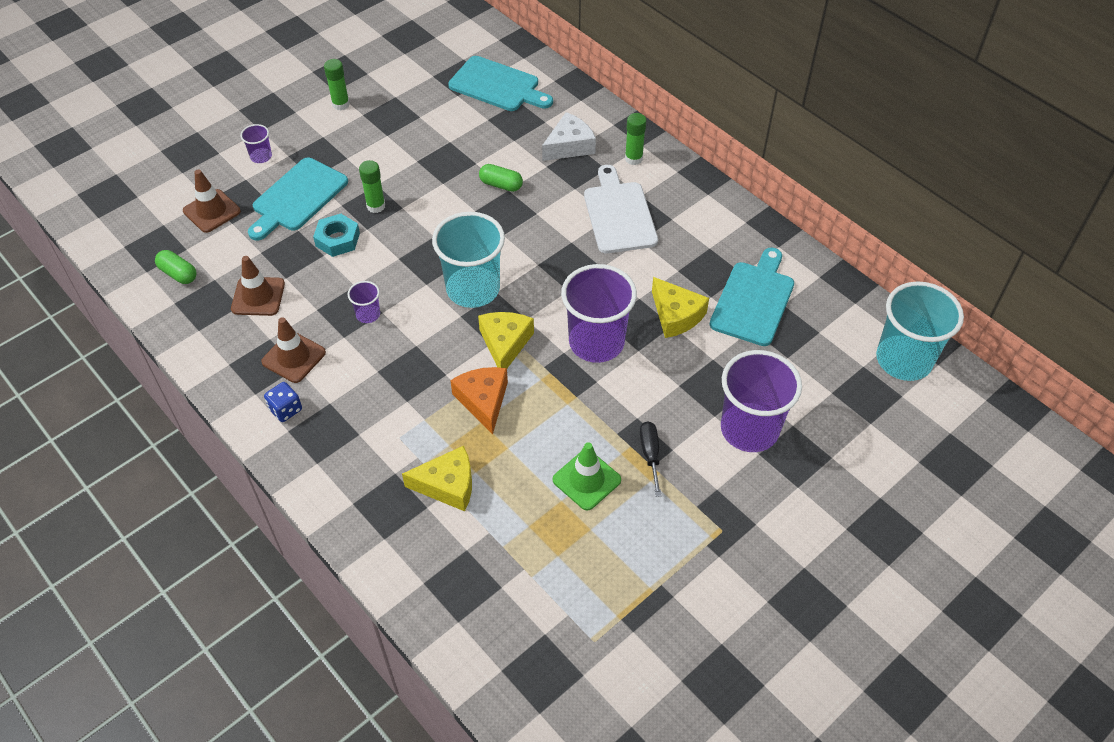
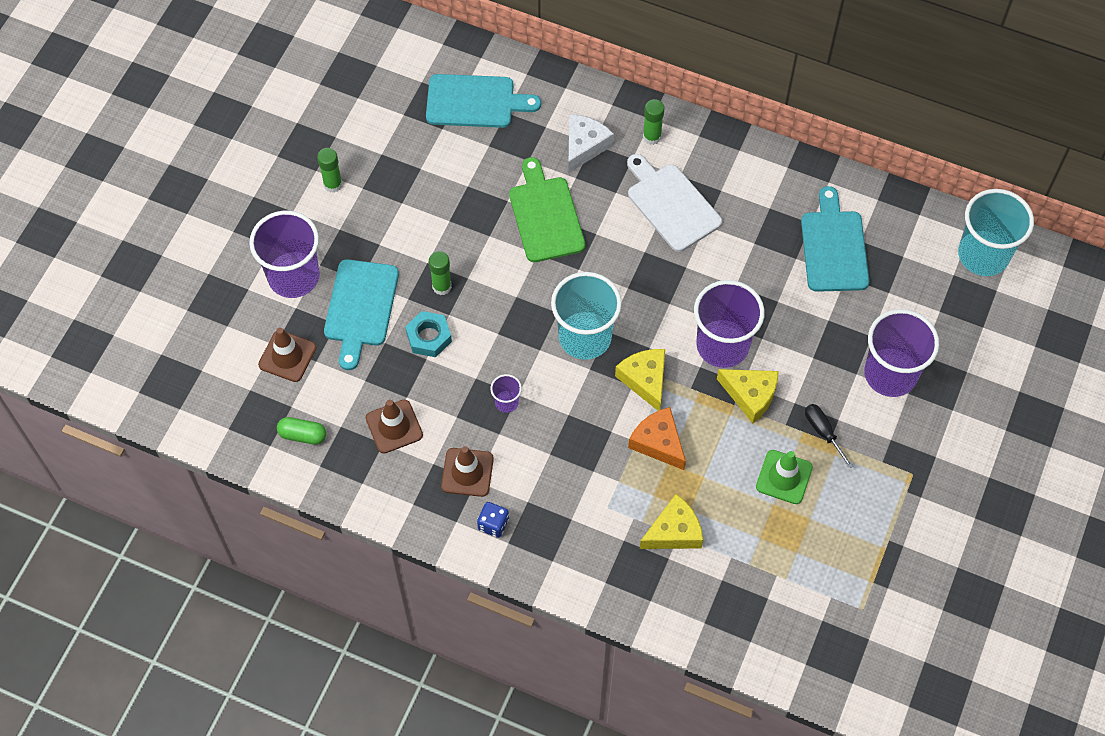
camera: 25 degrees left, 10 degrees up
purple cup [240,124,272,163] -> purple cup [249,211,320,298], size x2.25
green capsule [479,164,523,192] -> green cutting board [509,157,585,262]
yellow cheese [652,277,709,338] -> yellow cheese moved to [717,369,779,423]

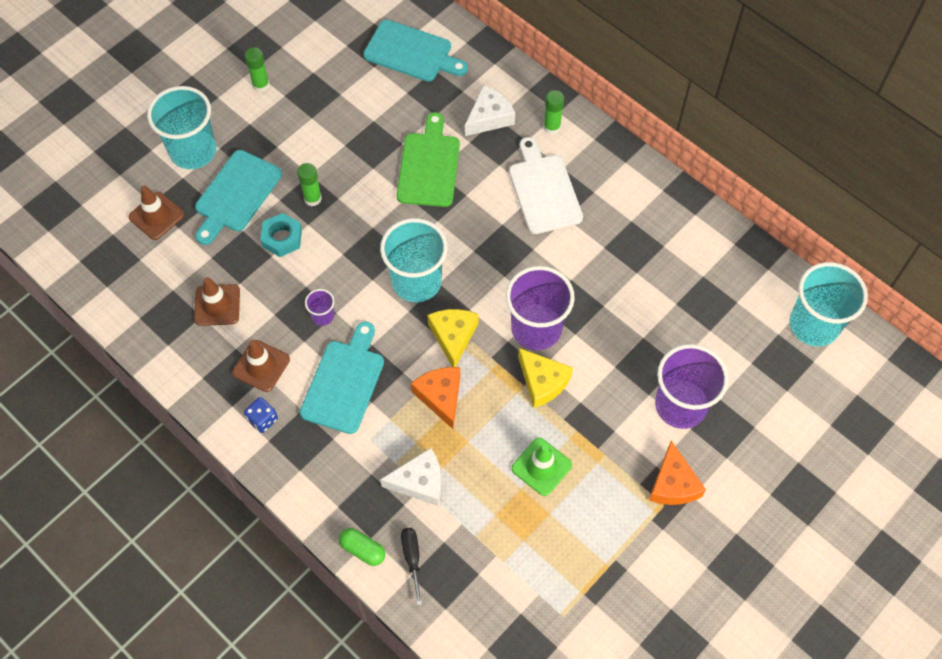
camera: 20 degrees right, 0 degrees up
purple cup [249,211,320,298] -> turquoise cup [147,86,216,169]
green capsule [277,417,326,445] -> green capsule moved to [339,528,385,566]
yellow cheese [640,494,703,549] -> white cheese [380,448,441,506]
turquoise cutting board [801,186,869,292] -> turquoise cutting board moved to [300,321,384,434]
black screwdriver [805,404,853,469] -> black screwdriver moved to [401,528,422,605]
none -> orange cheese [649,441,706,505]

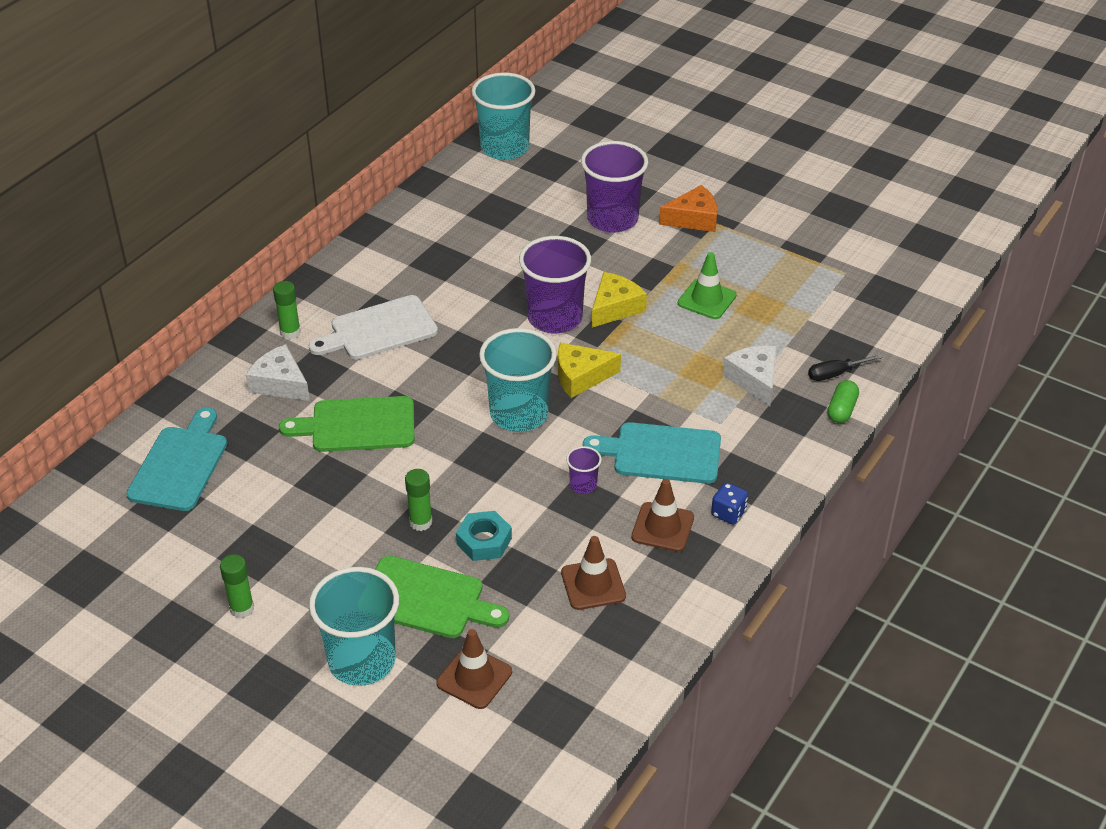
camera: 100 degrees left, 20 degrees down
turquoise cutting board [195,150,282,245] -> green cutting board [375,556,509,638]
orange cheese [411,367,460,429] -> none

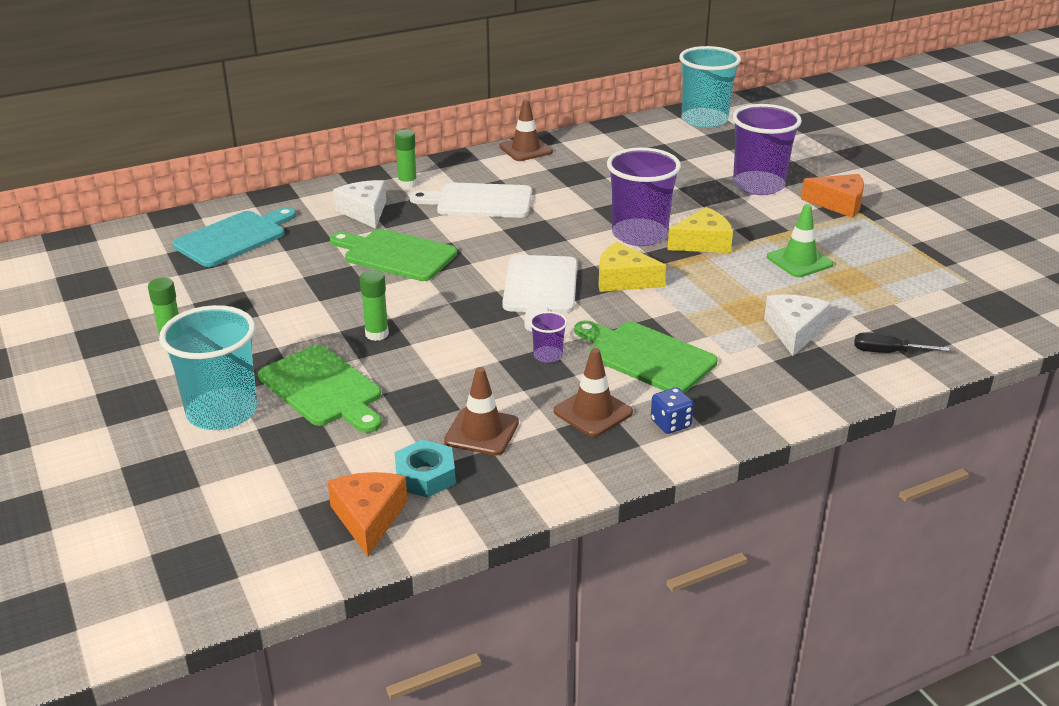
camera: 30 degrees right, 10 degrees down
brown traffic cone [436,629,512,709] -> brown traffic cone moved to [499,99,553,161]
turquoise nut [456,511,512,561] -> turquoise nut moved to [395,440,456,498]
turquoise cup [479,328,557,432] -> white cutting board [502,255,577,332]
turquoise cutting board [583,422,721,484] -> green cutting board [574,320,718,393]
green capsule [827,380,859,423] -> none
none -> orange cheese [328,472,408,556]

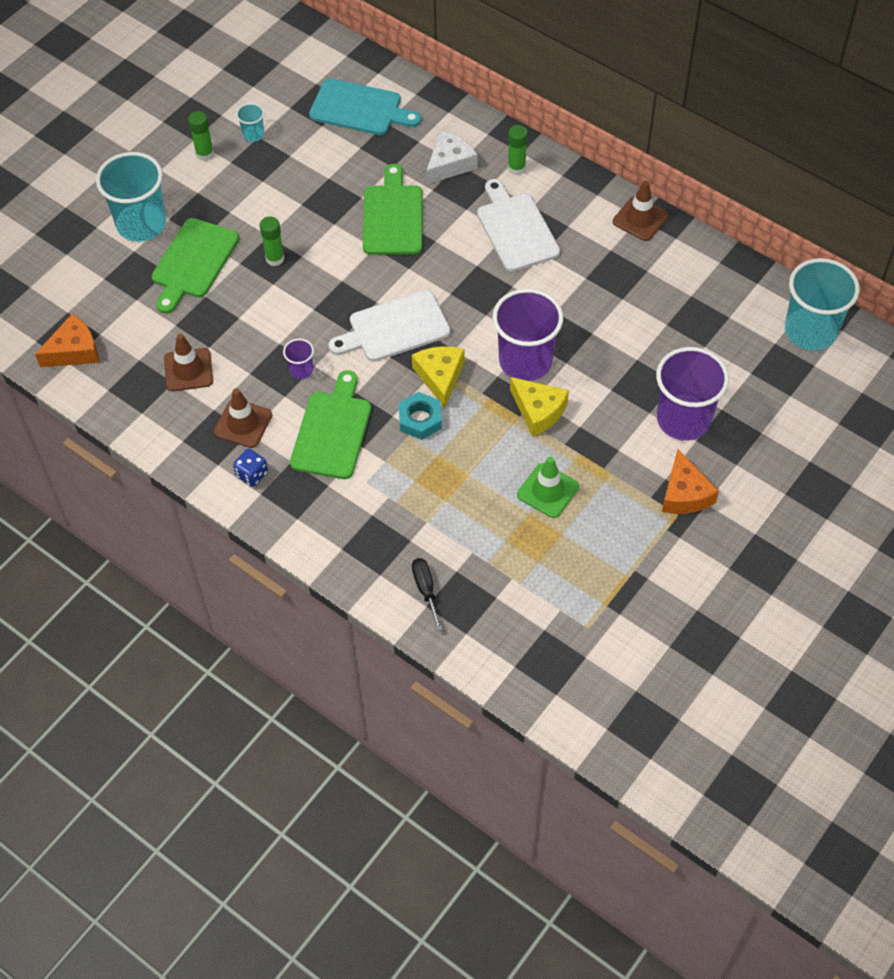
camera: 65 degrees right, 25 degrees up
turquoise nut [395,440,456,498] -> turquoise nut moved to [398,392,442,440]
white cheese [764,294,831,356] -> none
none -> turquoise cup [236,103,264,142]

